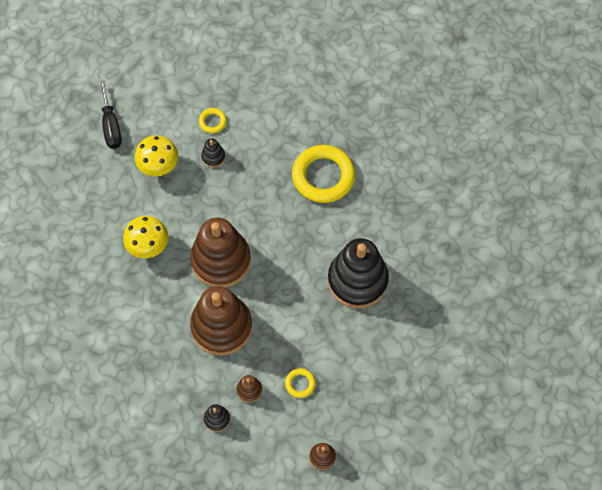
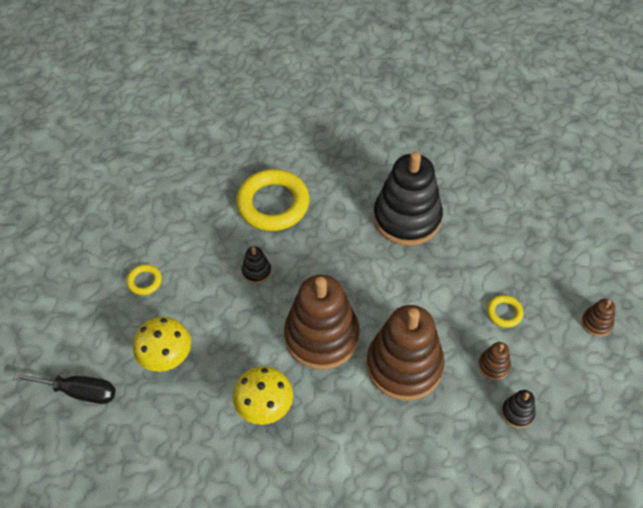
camera: 65 degrees left, 10 degrees down
black stacking toy [201,139,225,167] -> black stacking toy moved to [242,247,271,284]

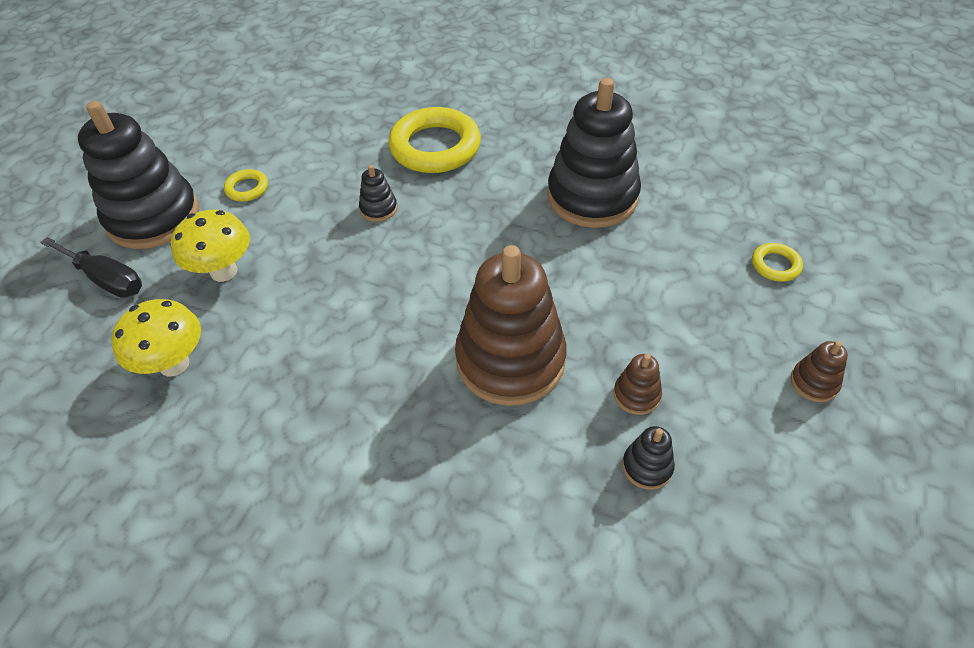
camera: 20 degrees right, 5 degrees down
yellow mushroom [233,366,293,425] -> yellow mushroom moved to [111,299,201,377]
brown stacking toy [284,275,360,369] -> none
yellow ring [487,295,523,328] -> yellow ring moved to [752,243,803,282]
none -> black stacking toy [78,101,199,249]

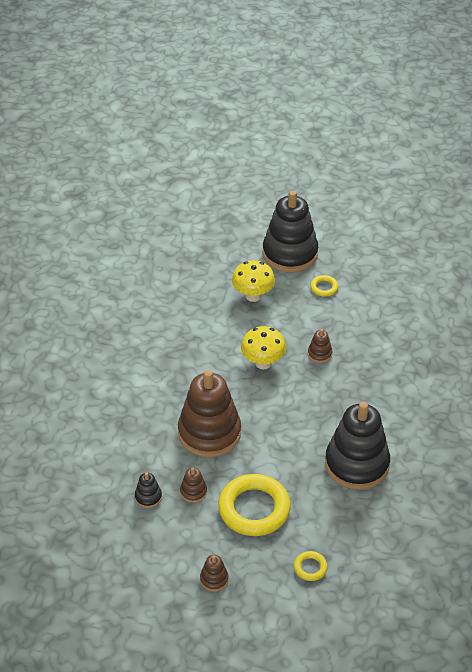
camera: 80 degrees right, 5 degrees down
black screwdriver [40,237,142,298] -> none
yellow mushroom [111,299,201,377] -> yellow mushroom moved to [241,326,286,369]
black stacking toy [359,165,397,222] -> brown stacking toy [308,329,332,363]
yellow ring [388,107,481,173] -> yellow ring moved to [218,474,291,536]

